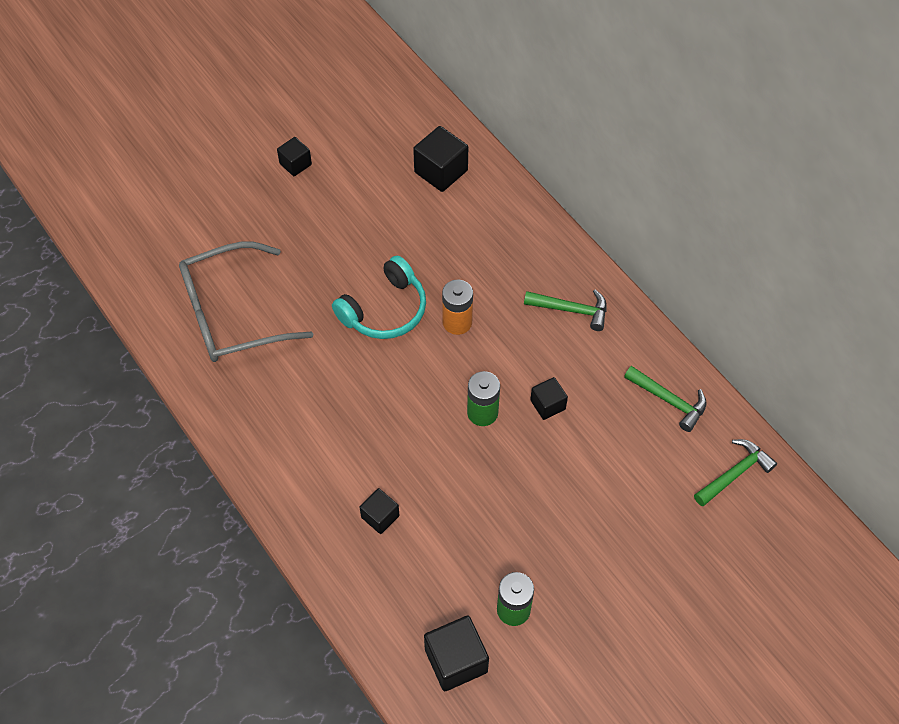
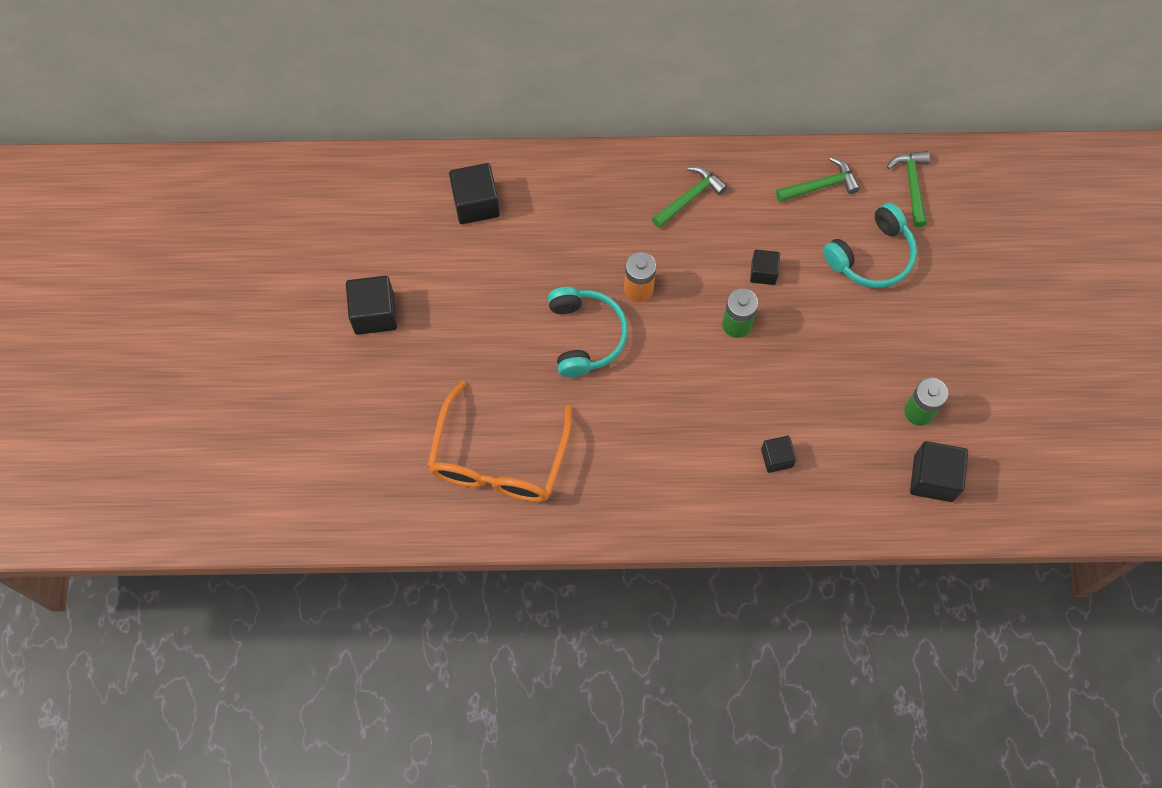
camera: 55 degrees left, 10 degrees up
grey glasses [179,241,313,362] -> orange glasses [427,381,572,502]
black cube [277,137,312,176] -> black cube [346,276,397,335], size x1.64
none -> turquoise headphones [823,203,917,288]

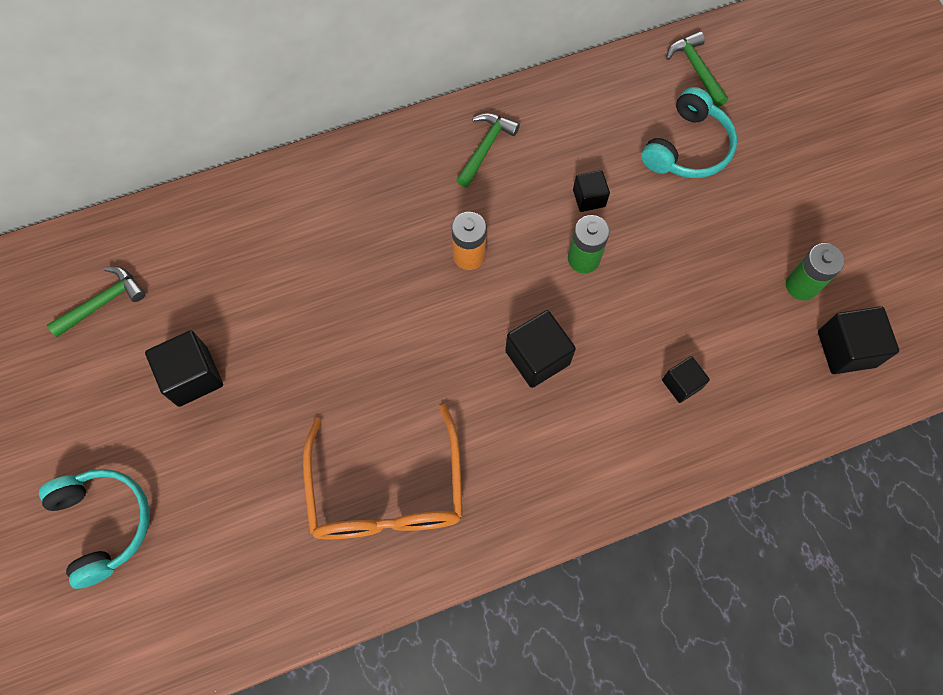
camera: 20 degrees left, 0 degrees up
black cube [449,163,500,224] -> black cube moved to [505,310,576,388]
turquoise headphones [548,287,628,377] -> turquoise headphones moved to [39,469,150,589]
green hammer [776,157,860,202] -> green hammer moved to [47,267,145,337]

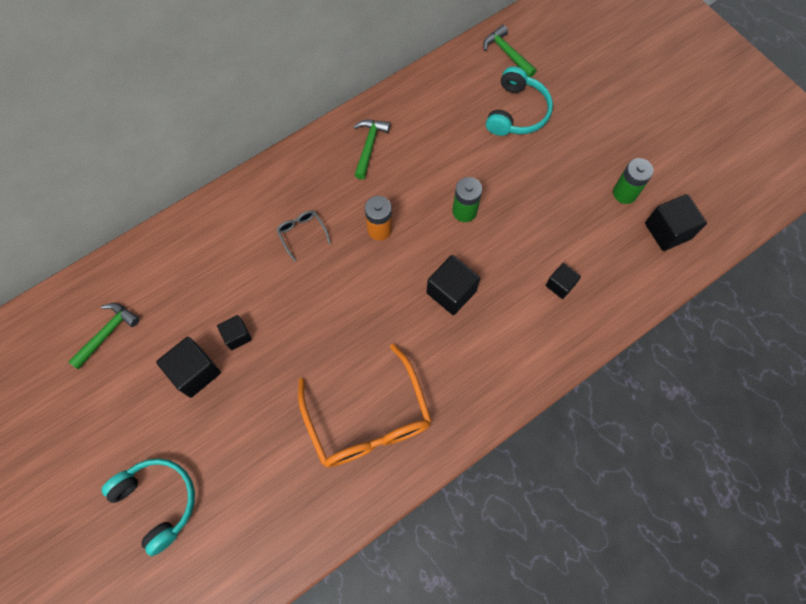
camera: 15 degrees left, 0 degrees up
black cube [573,170,610,212] -> black cube moved to [217,315,252,350]
none -> grey glasses [277,210,331,262]

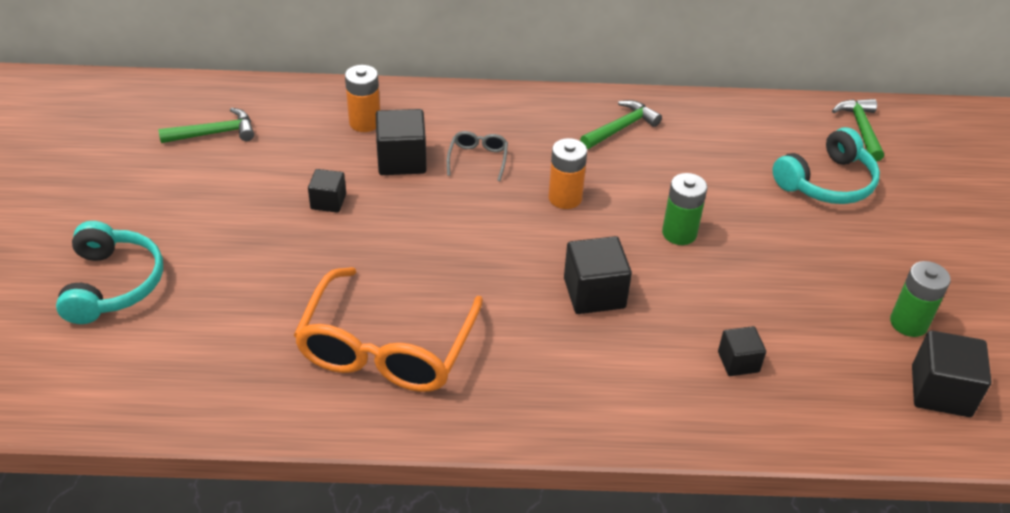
camera: 35 degrees right, 25 degrees down
black cube [156,337,221,398] -> black cube moved to [376,109,427,175]
none -> orange battery [345,65,380,132]

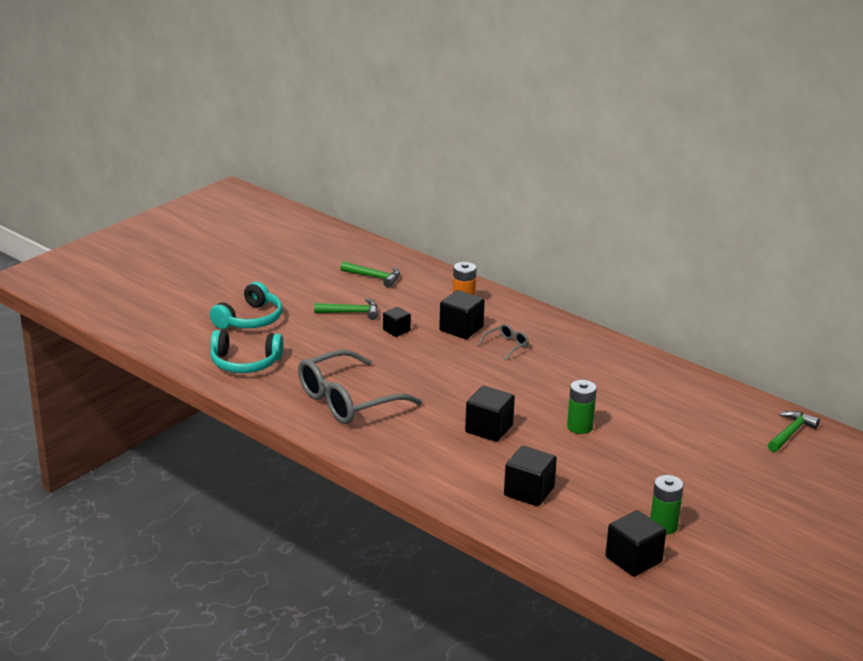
camera: 40 degrees right, 15 degrees down
orange glasses [294,267,483,392] -> grey glasses [298,349,422,424]
orange battery [548,138,587,209] -> none
green hammer [580,100,662,149] -> green hammer moved to [314,298,378,320]
black cube [718,326,766,376] -> black cube [504,446,557,506], size x1.64
turquoise headphones [773,127,880,204] -> turquoise headphones moved to [210,330,283,373]

